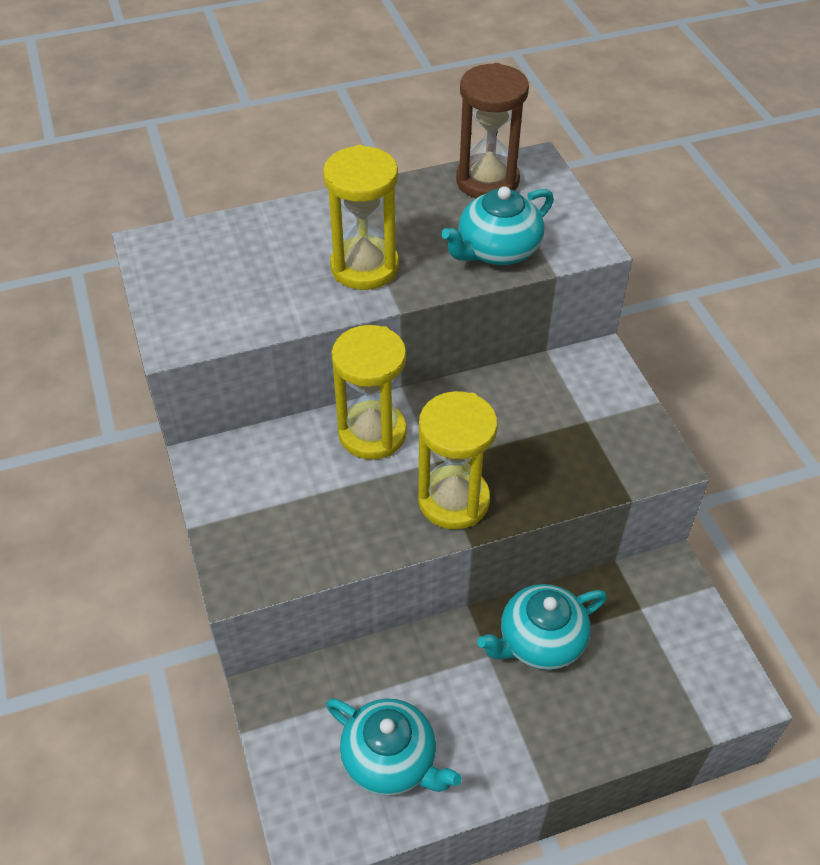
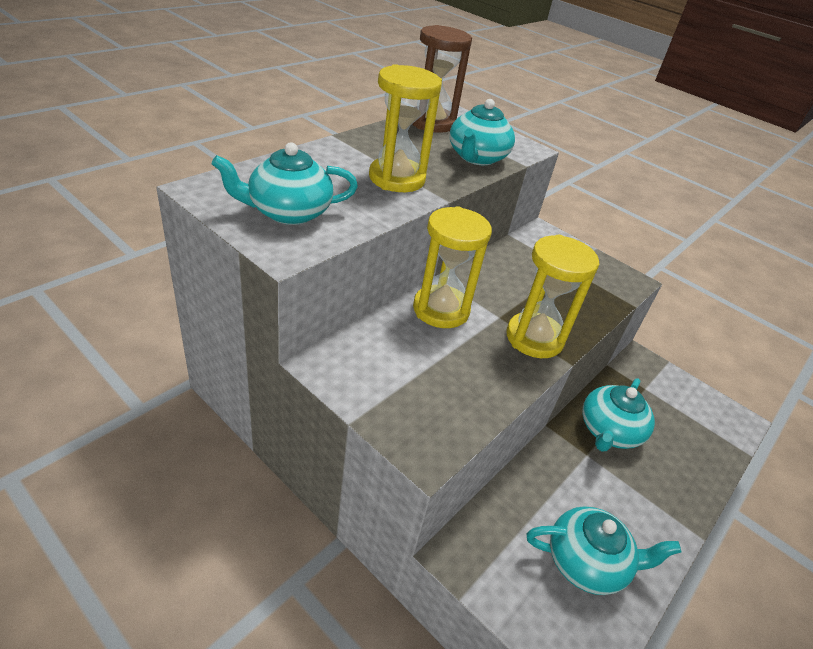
camera: 35 degrees left, 10 degrees down
none -> turquoise teapot [212,142,358,225]

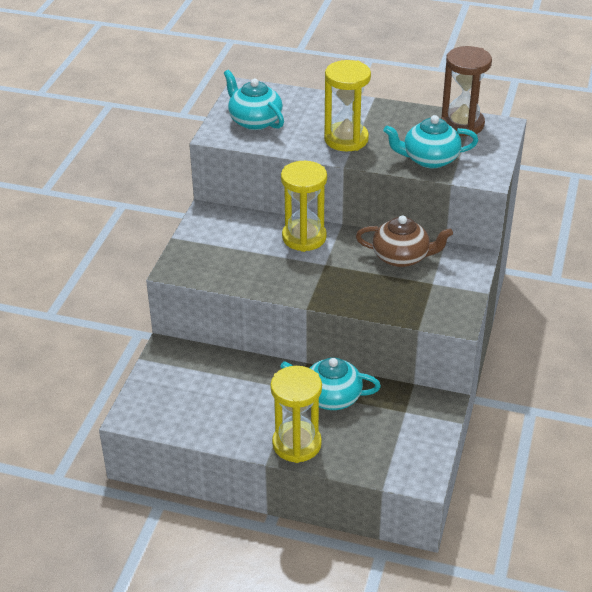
camera: 70 degrees right, 0 degrees up
yellow hourglass [506,235,599,358] -> yellow hourglass moved to [270,366,322,463]
turquoise teapot [527,506,682,595] -> none
none -> brown teapot [356,215,453,267]

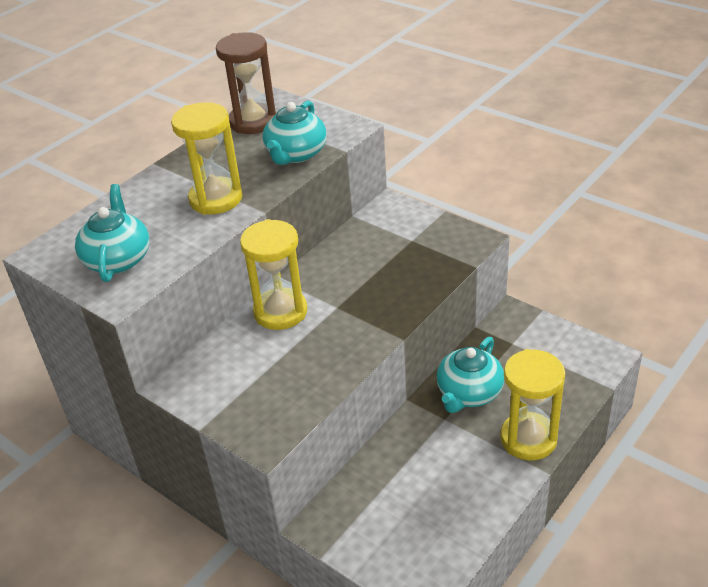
camera: 65 degrees left, 0 degrees up
turquoise teapot [224,70,284,130] -> turquoise teapot turned 105 degrees clockwise [75,184,149,282]
brown teapot [356,215,453,267] -> none

